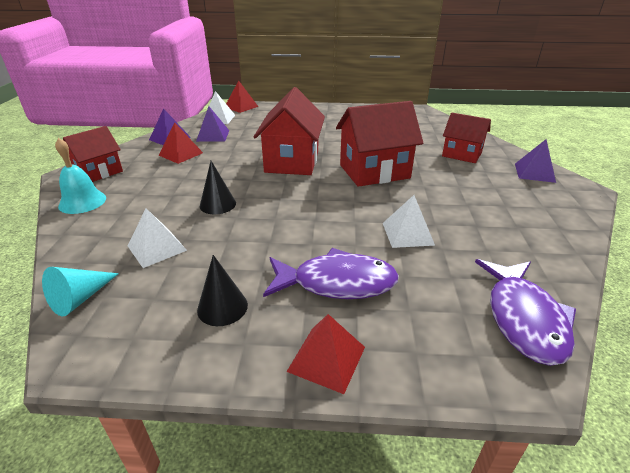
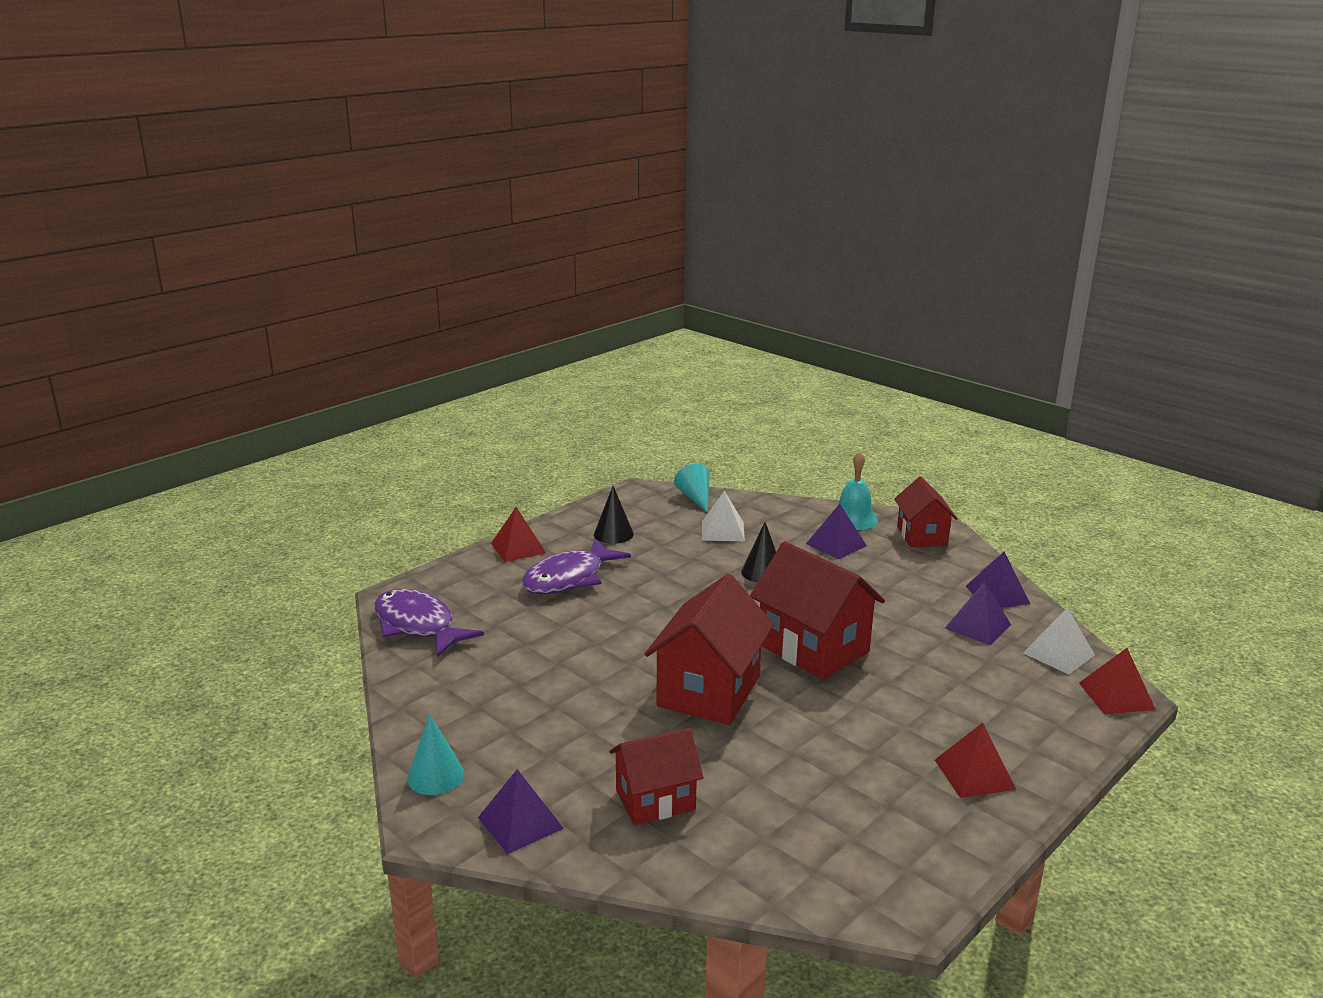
camera: 130 degrees right, 10 degrees down
red pyramid [159,122,203,164] -> red pyramid moved to [935,723,1016,798]
white pyramid [383,195,435,248] -> none
none -> turquoise cone [407,714,465,795]
none -> purple pyramid [806,504,867,559]

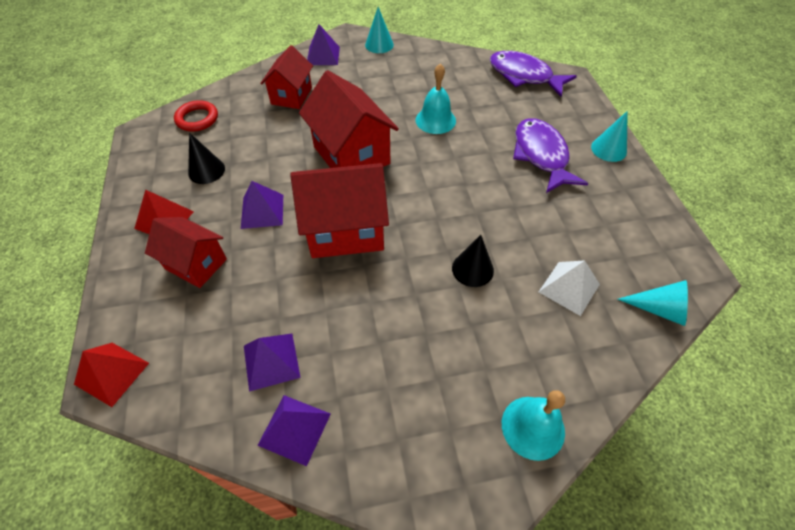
camera: 125 degrees right, 30 degrees up
purple fish [374,589,484,657] -> purple fish turned 135 degrees counterclockwise [489,51,577,97]
red pyramid [491,507,546,562] -> turquoise cone [591,111,628,162]
black cone [594,486,634,544] -> black cone moved to [188,133,225,184]
purple pyramid [806,504,867,559] -> purple pyramid moved to [241,181,283,229]
red house [894,477,957,547] -> red house moved to [145,217,227,288]
white pyramid [1023,607,1095,674] -> none
none -> red ring [174,100,218,132]
none -> turquoise bell [415,64,456,134]

